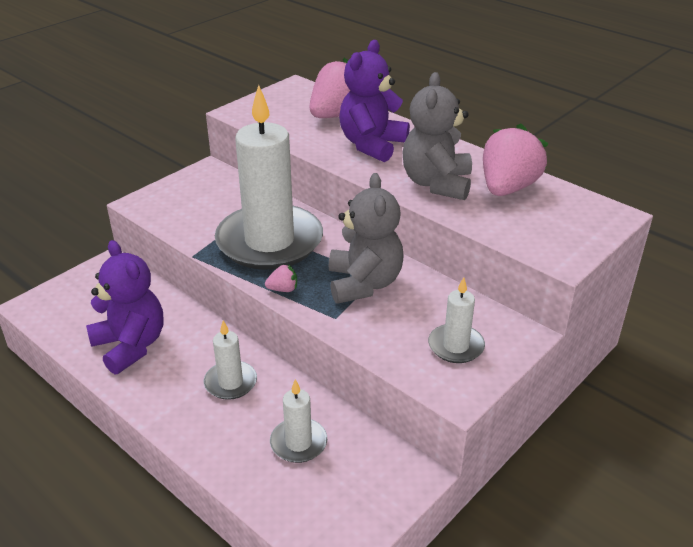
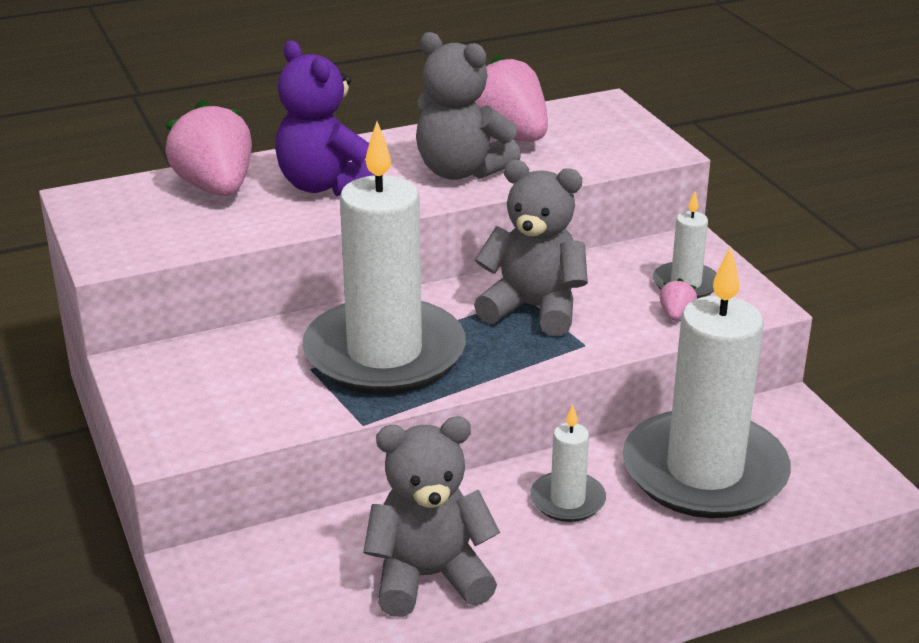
camera: 65 degrees left, 5 degrees down
purple teddy bear [86,240,163,375] -> grey teddy bear [363,417,500,617]
pink strawberry [265,264,297,292] -> pink strawberry moved to [659,278,697,321]
white candle [270,379,327,463] -> white candle [623,247,791,518], size x2.24

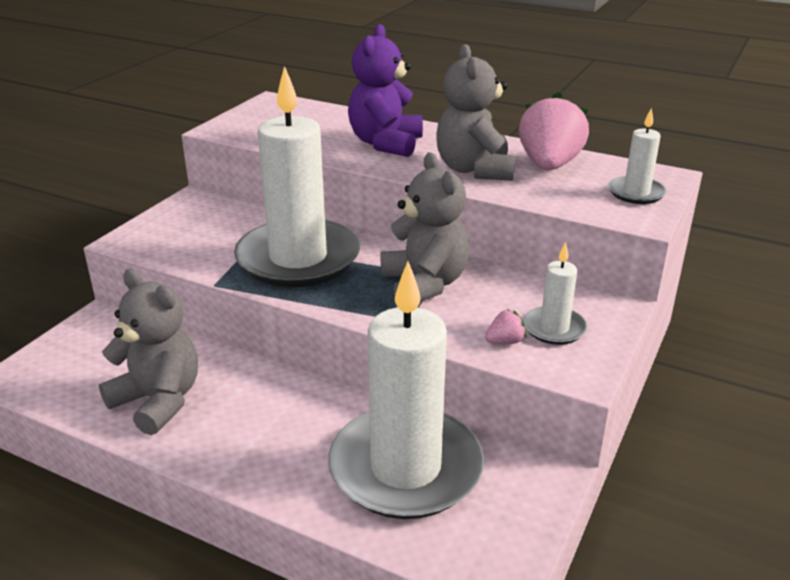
camera: 50 degrees right, 0 degrees up
pink strawberry [165,99,252,196] -> none
white candle [530,405,606,522] -> white candle moved to [608,108,667,204]

